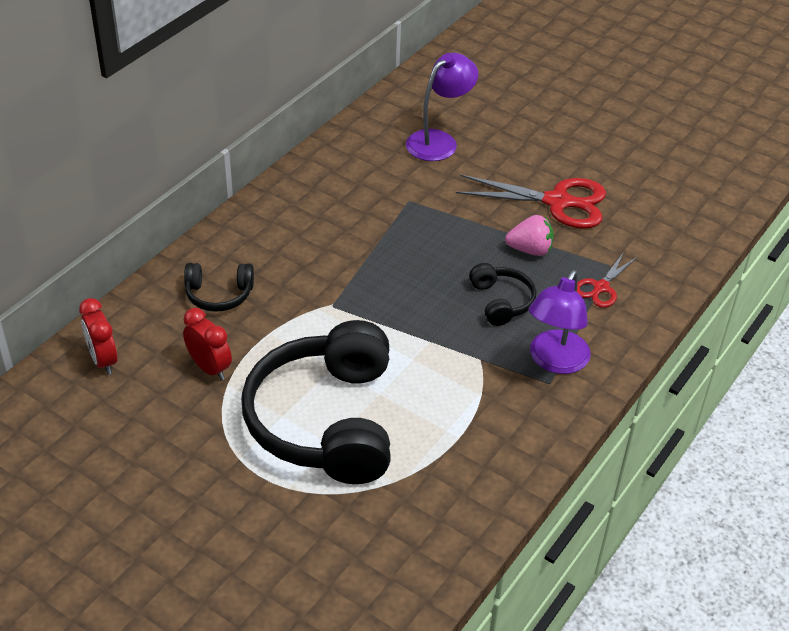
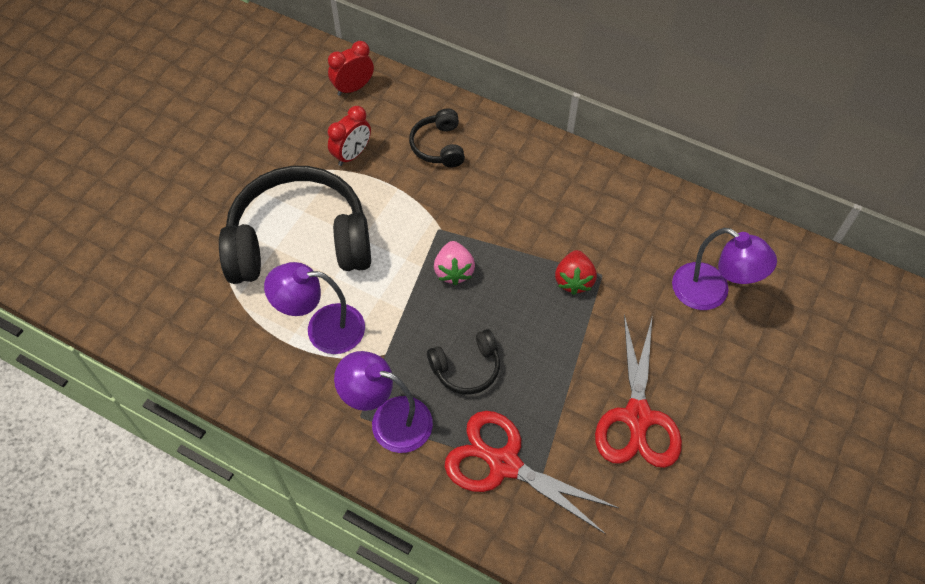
camera: 85 degrees right, 15 degrees up
pink strawberry [505,215,554,256] -> pink strawberry moved to [434,241,475,286]
red scissors [577,252,637,308] -> red scissors [445,411,618,534], size x1.83
none -> purple lamp [264,262,365,354]
none -> red strawberry [555,250,597,295]

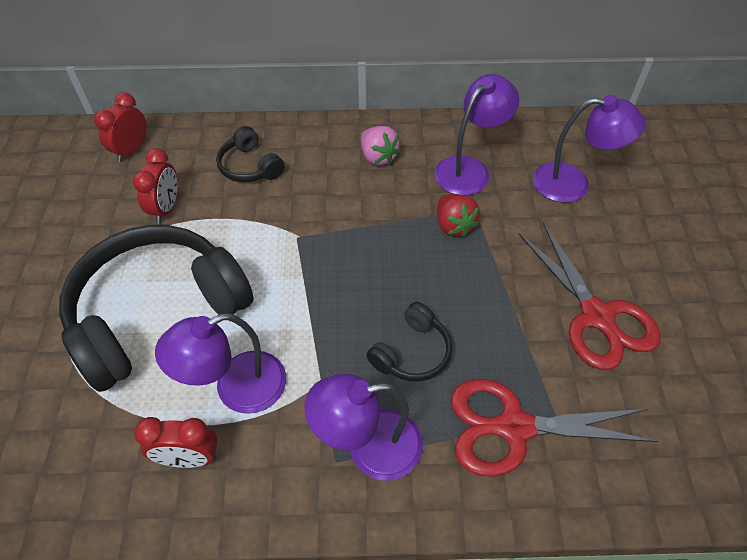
camera: 30 degrees left, 5 degrees down
pink strawberry [434,241,475,286] -> pink strawberry moved to [361,126,401,166]
none -> red clock [134,417,218,468]
none -> purple lamp [434,74,519,195]

